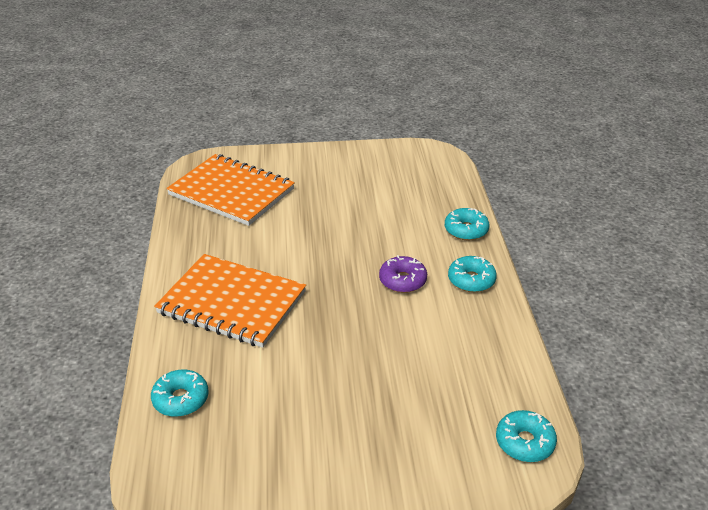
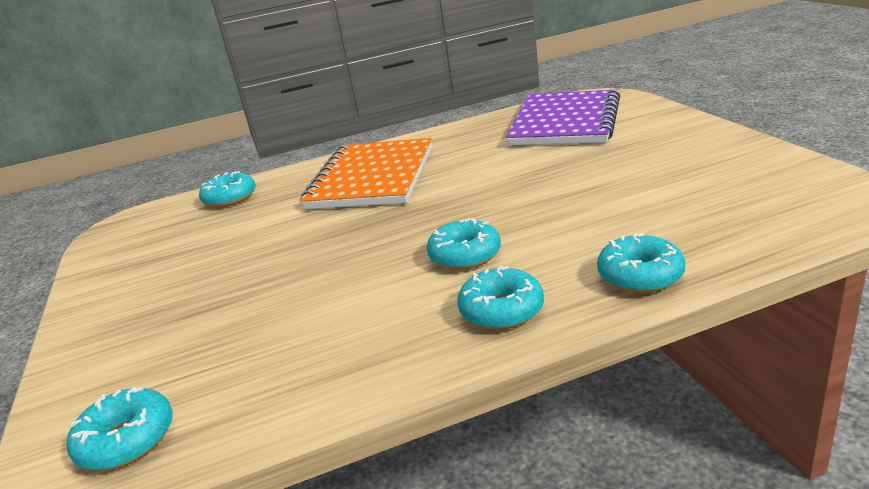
camera: 80 degrees right, 10 degrees down
orange notebook [166,154,295,226] -> purple notebook [506,89,620,145]
purple donut [379,255,427,293] -> turquoise donut [427,218,501,270]

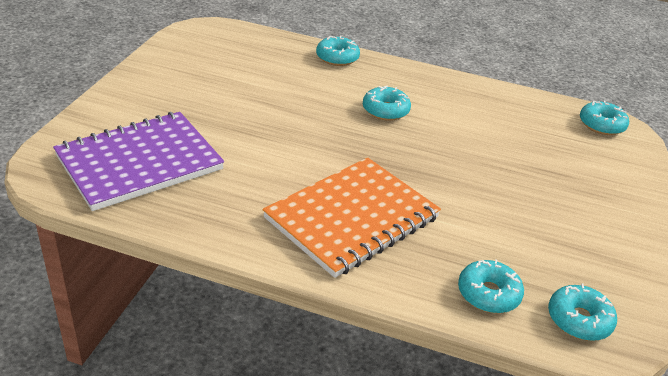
camera: 150 degrees left, 10 degrees up
turquoise donut [457,266,544,330] -> turquoise donut moved to [548,284,617,341]

